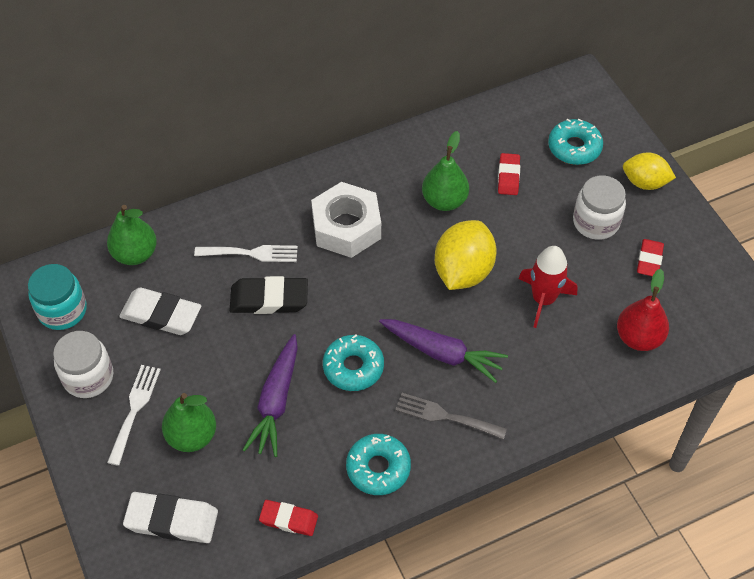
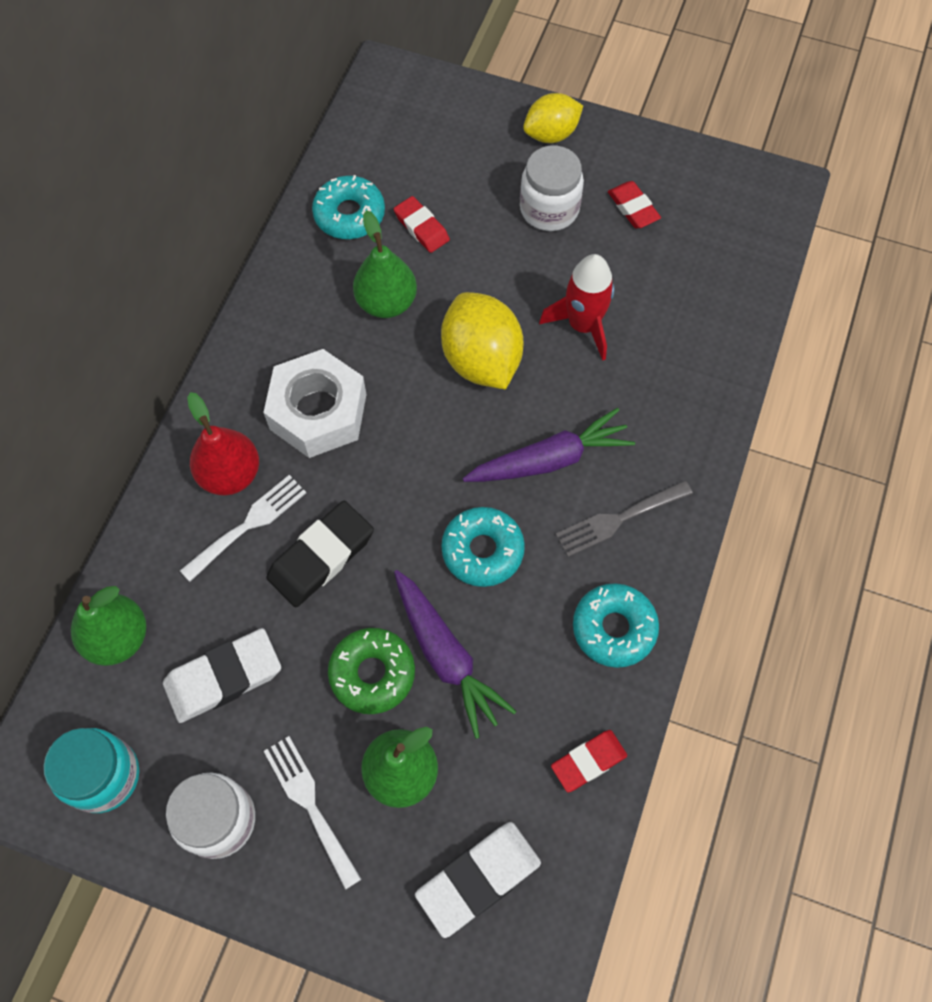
camera: 45 degrees left, 10 degrees up
turquoise donut [548,119,603,165] -> turquoise donut moved to [312,175,385,239]
red pear [617,269,669,351] -> red pear moved to [187,392,259,495]
none -> green donut [328,628,415,714]

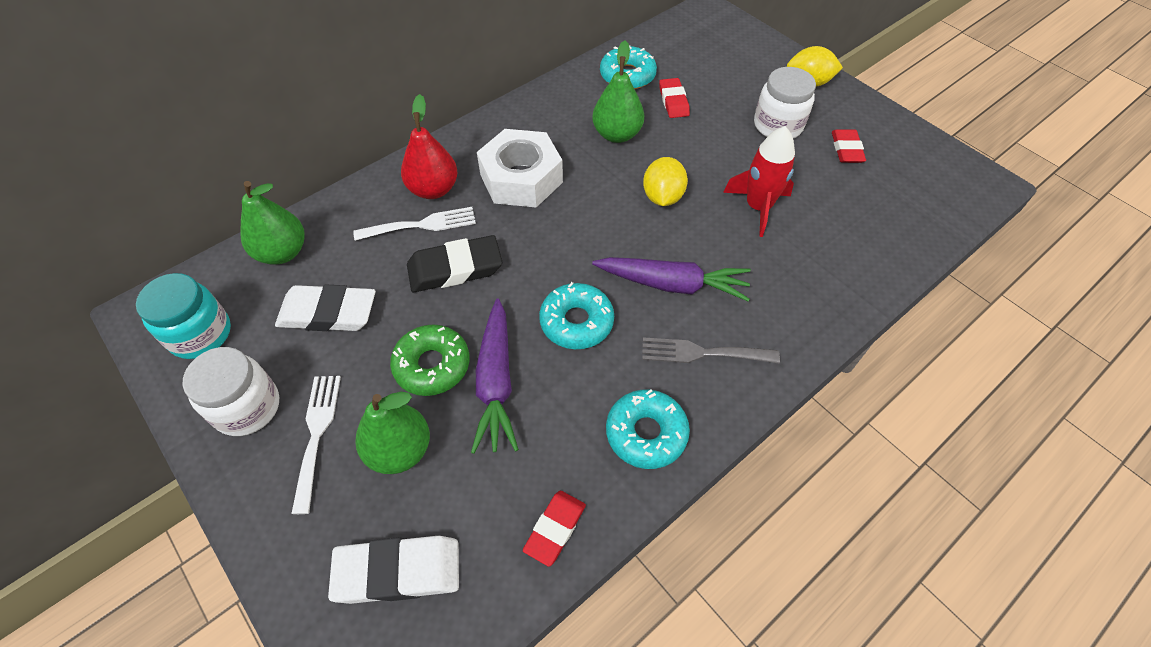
camera: 30 degrees right, 10 degrees down
yellow lemon [441,292,524,389] -> yellow lemon [643,157,688,206], size x0.64
red eraser [551,730,627,792] -> red eraser turned 60 degrees counterclockwise [523,491,586,567]

